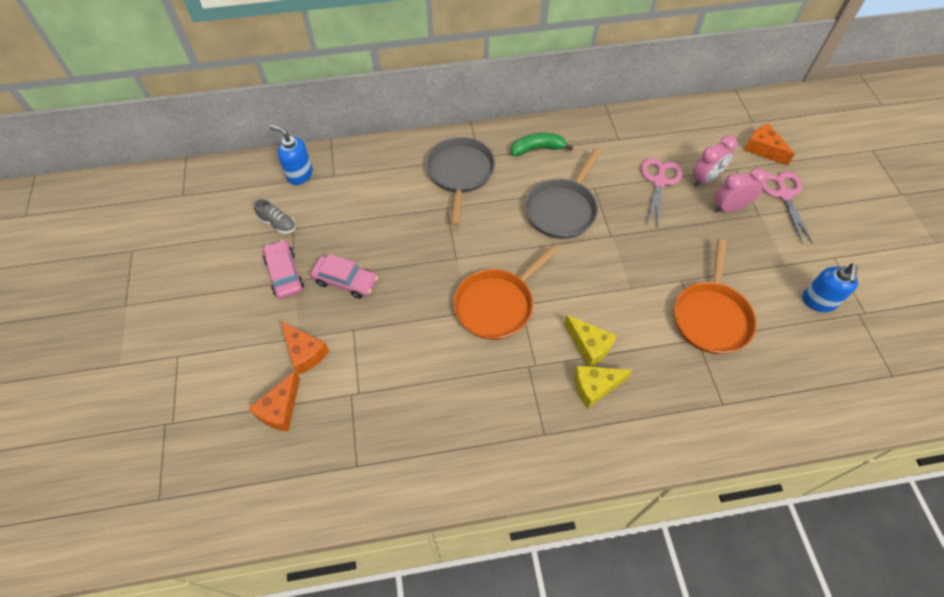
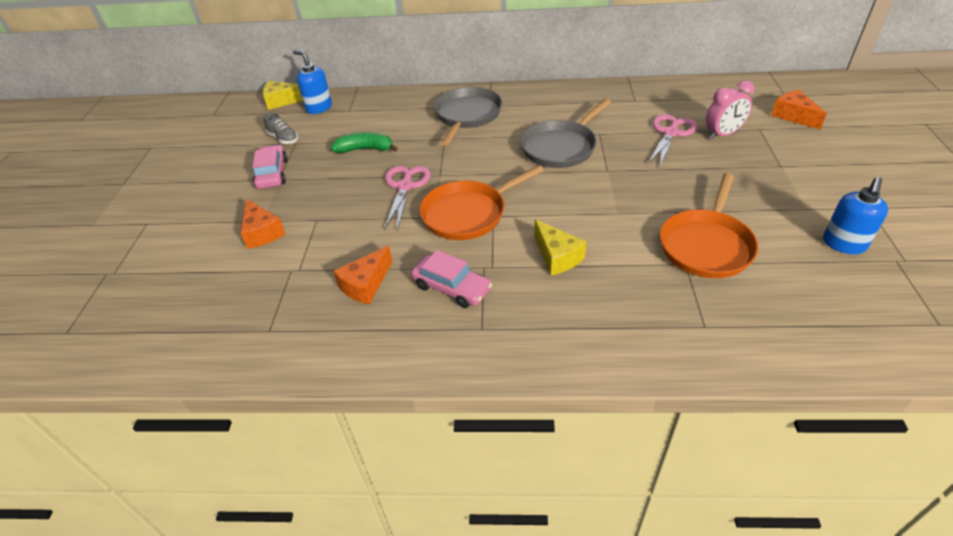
camera: 15 degrees right, 15 degrees down
orange cheese [248,371,300,432] -> orange cheese moved to [333,246,392,305]
pink car [311,254,378,299] -> pink car moved to [411,250,492,308]
green banana [511,133,573,156] -> green banana moved to [331,132,398,153]
yellow cheese [574,366,633,409] -> yellow cheese moved to [263,81,303,110]
pink clock [715,168,767,213] -> none
pink scissors [761,171,812,243] -> pink scissors moved to [384,166,431,231]

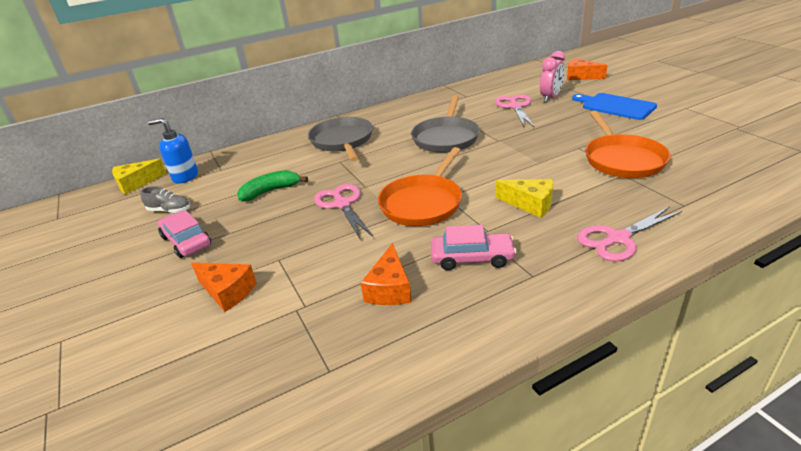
camera: 30 degrees left, 10 degrees down
blue soap dispenser [823,177,888,254] -> none
none -> blue cutting board [572,93,657,120]
none -> pink scissors [577,206,682,262]

